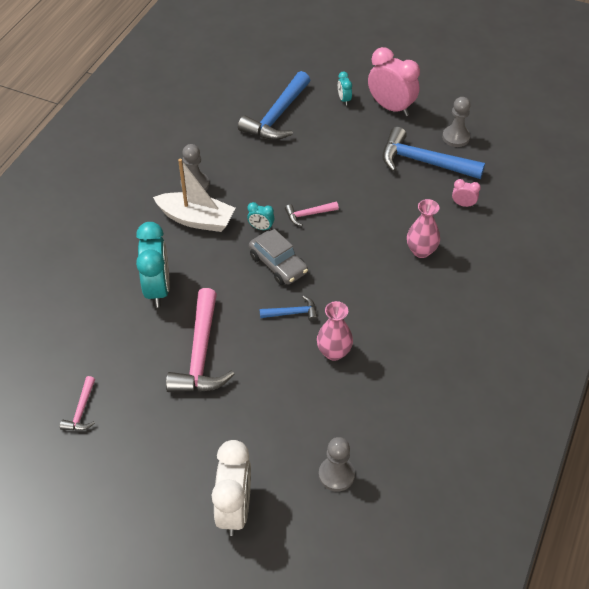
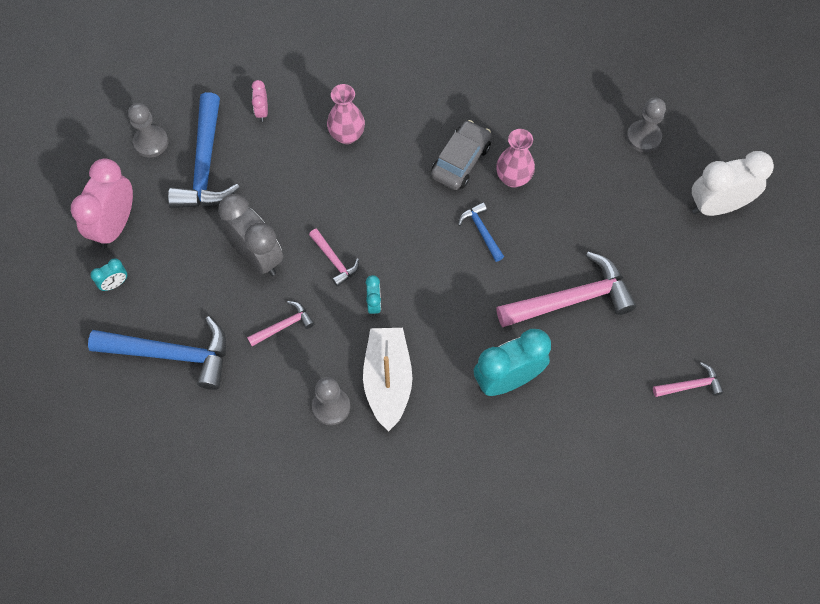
camera: 110 degrees left, 15 degrees up
grey car [249,229,308,285] -> grey car moved to [431,120,491,190]
none -> grey clock [218,194,283,276]
none -> pink hammer [247,301,315,346]

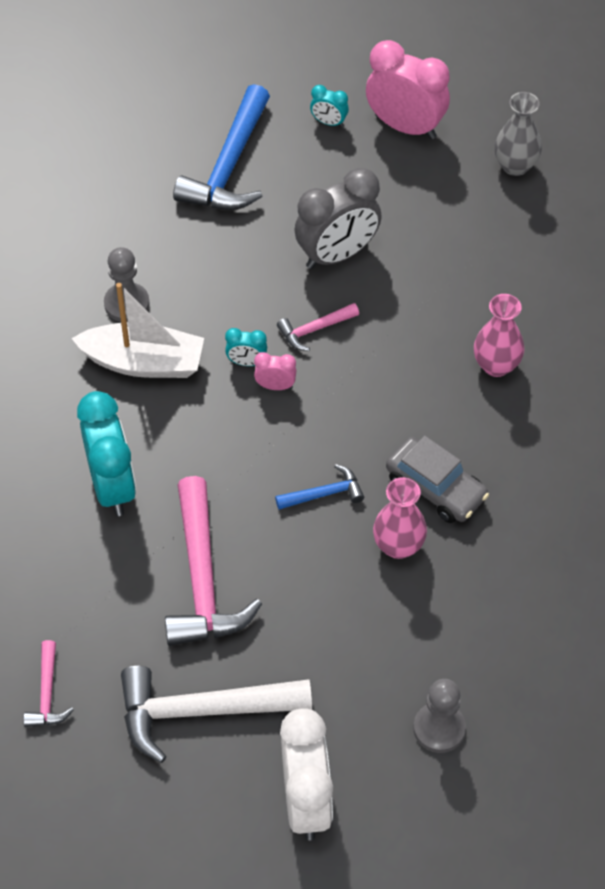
camera: 100 degrees right, 10 degrees down
turquoise clock [90,258,127,291] -> turquoise clock turned 45 degrees counterclockwise [310,85,349,127]
grey pawn [128,103,168,157] -> grey vase [495,92,542,176]
blue hammer [168,92,240,208] -> none
pink hammer [247,301,315,346] -> none
pink clock [252,80,268,122] -> pink clock moved to [254,352,296,390]
none -> white hammer [121,666,312,763]

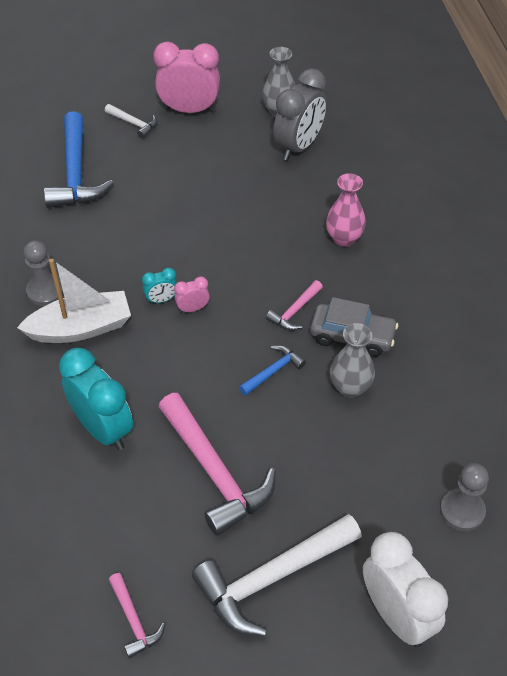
camera: 25 degrees left, 5 degrees down
pink hammer [277,303,359,351] -> pink hammer moved to [266,280,323,330]
grey clock [295,168,382,269] -> grey clock moved to [273,68,326,161]
turquoise clock [310,85,349,127] -> white hammer [105,104,157,139]
pink vase [373,477,427,559] -> grey vase [330,323,375,398]

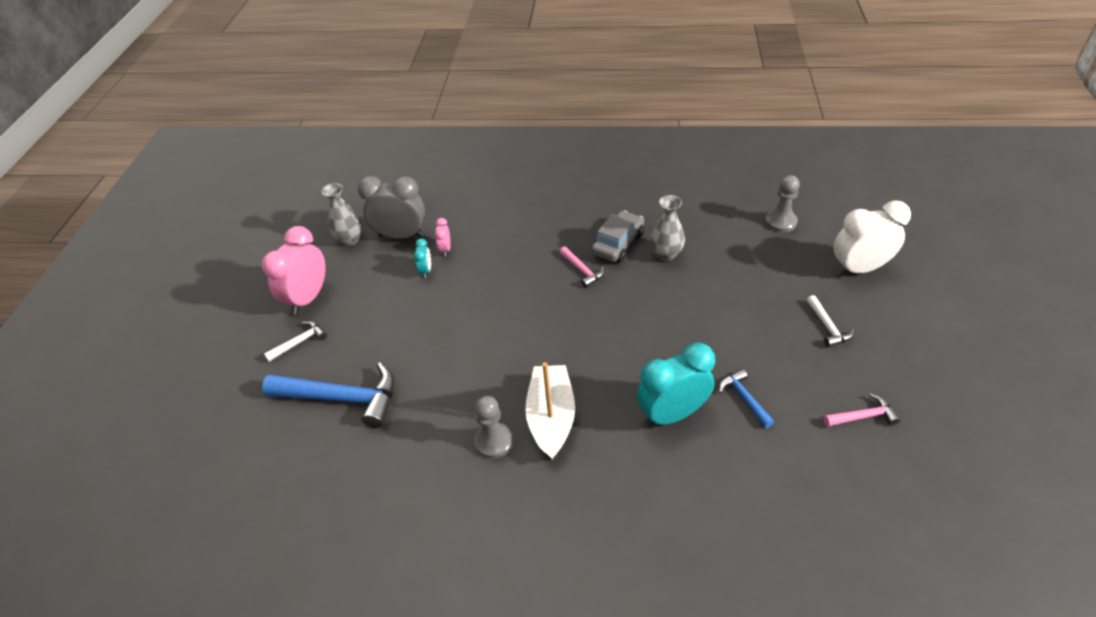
camera: 70 degrees left, 5 degrees down
turquoise clock [142,268,177,304] -> turquoise clock moved to [414,239,431,278]
pink hammer [159,393,276,536] -> none
pink clock [174,276,210,313] -> pink clock moved to [435,218,451,257]
white hammer [192,514,362,637] -> white hammer [807,295,854,347], size x0.49
blue hammer [239,345,306,396] -> blue hammer moved to [719,369,774,428]
grey clock [273,68,326,161] -> grey clock turned 45 degrees counterclockwise [358,176,425,239]
pink vase [326,173,366,247] -> none

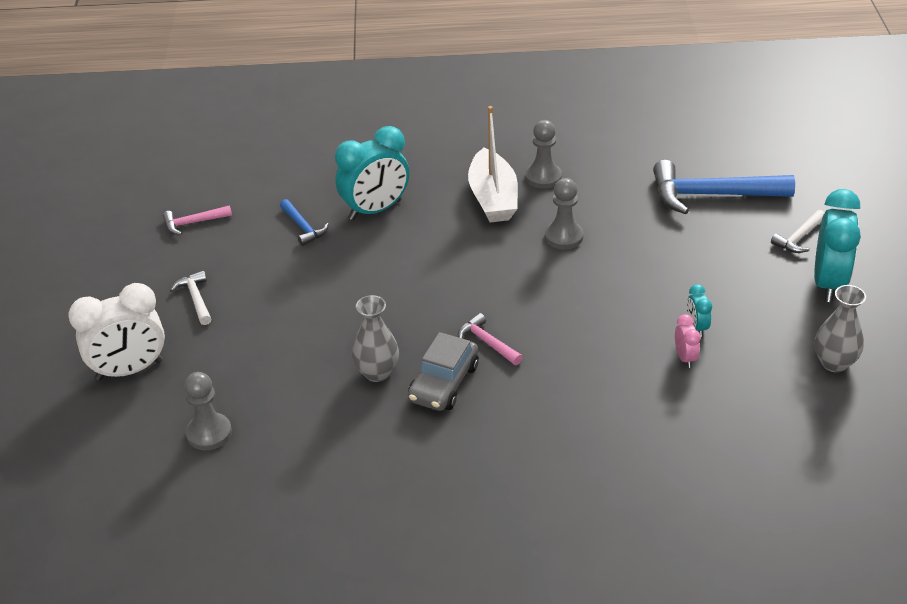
camera: 170 degrees right, 5 degrees down
pink clock [262,226,326,315] -> turquoise clock [814,189,861,302]
grey clock [358,176,425,239] -> none
none -> grey pawn [545,178,583,249]

